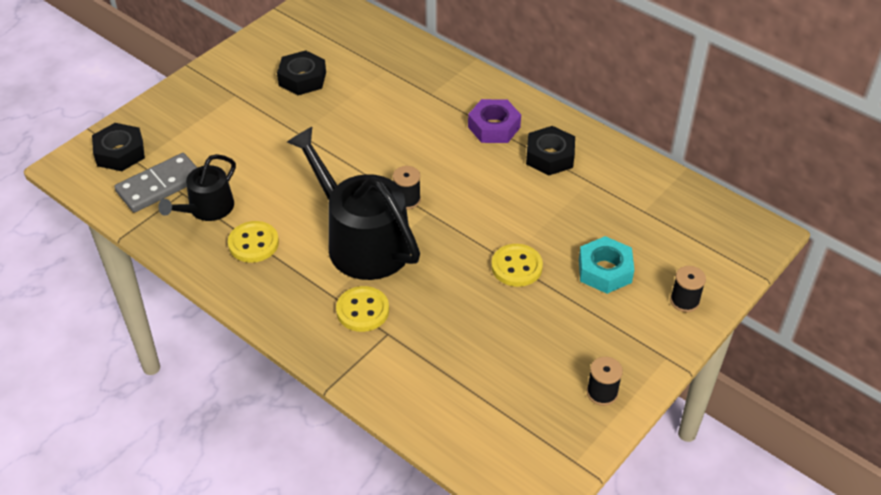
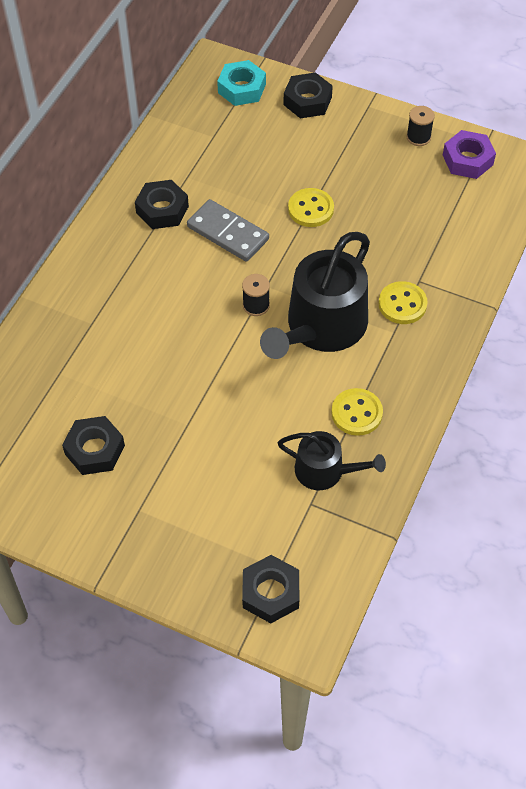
camera: 105 degrees left, 10 degrees up
grey domino [114,153,197,213] -> grey domino moved to [187,199,269,262]
purple nut [468,99,521,143] -> purple nut moved to [443,130,496,179]
turquoise nut [579,236,634,294] -> turquoise nut moved to [217,60,266,106]
black spool [670,266,706,312] -> black nut [284,72,333,118]

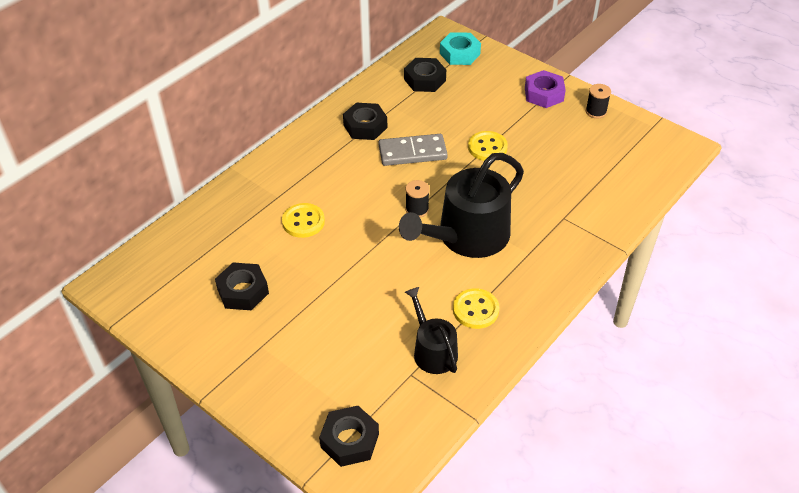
camera: 15 degrees right, 10 degrees down
grey domino [187,199,269,262] -> grey domino turned 60 degrees counterclockwise [378,134,448,166]
black watering can [278,431,386,490] -> black watering can turned 150 degrees counterclockwise [405,287,458,374]
black nut [284,72,333,118] -> black nut moved to [404,58,446,92]
yellow button [379,281,427,324] -> yellow button moved to [282,203,325,238]
purple nut [443,130,496,179] -> purple nut moved to [525,70,566,108]

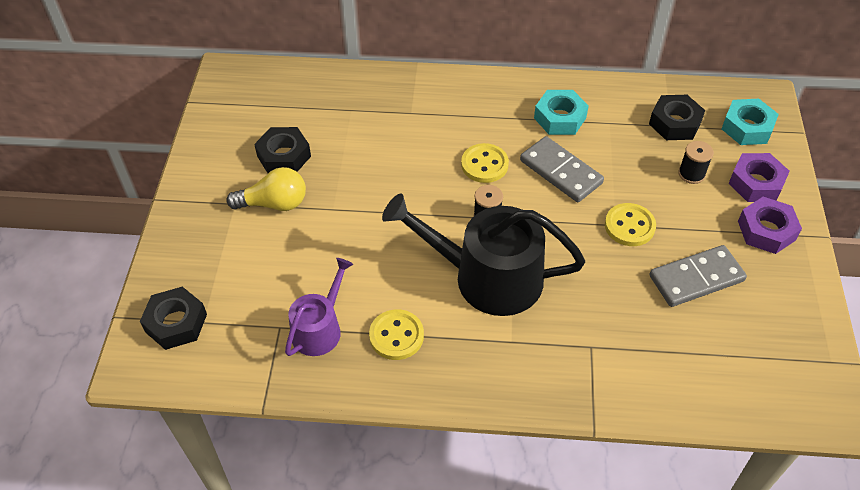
camera: 55 degrees right, 5 degrees up
yellow button [282,203,325,238] -> yellow button moved to [461,143,509,183]
black nut [343,103,387,140] -> turquoise nut [534,90,589,135]
black watering can [405,287,458,374] -> purple watering can [285,258,353,356]
black spool [586,84,611,118] -> black spool moved to [678,141,714,184]
none -> yellow light bulb [226,167,306,211]
none -> grey domino [649,245,747,307]
none -> purple nut [728,153,790,202]

